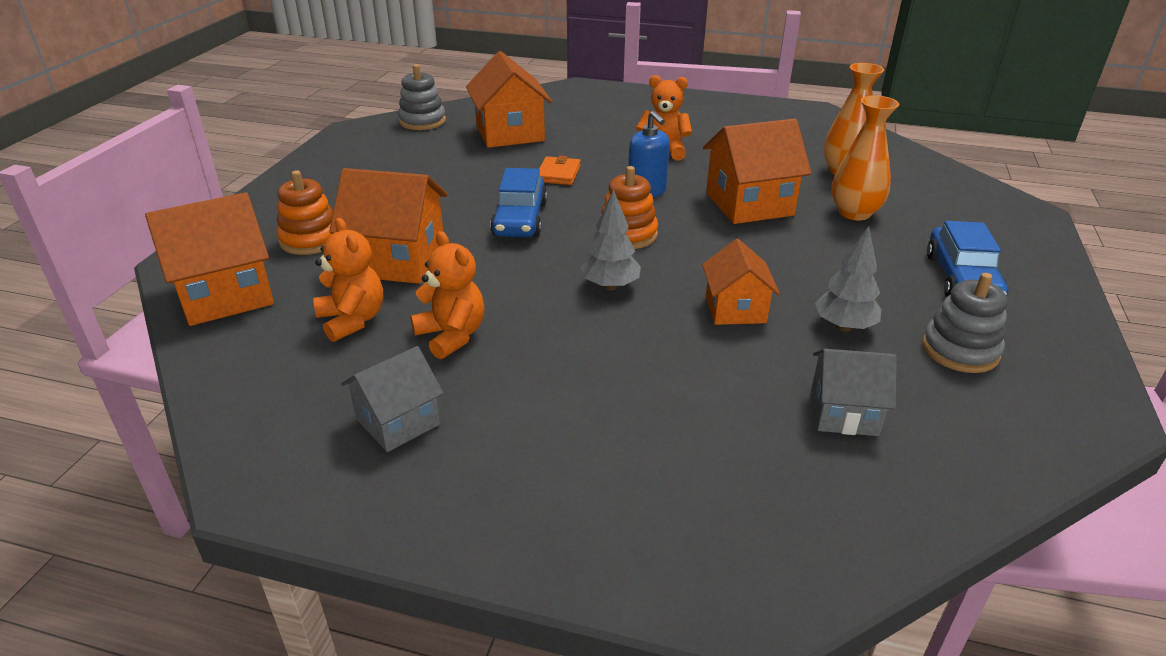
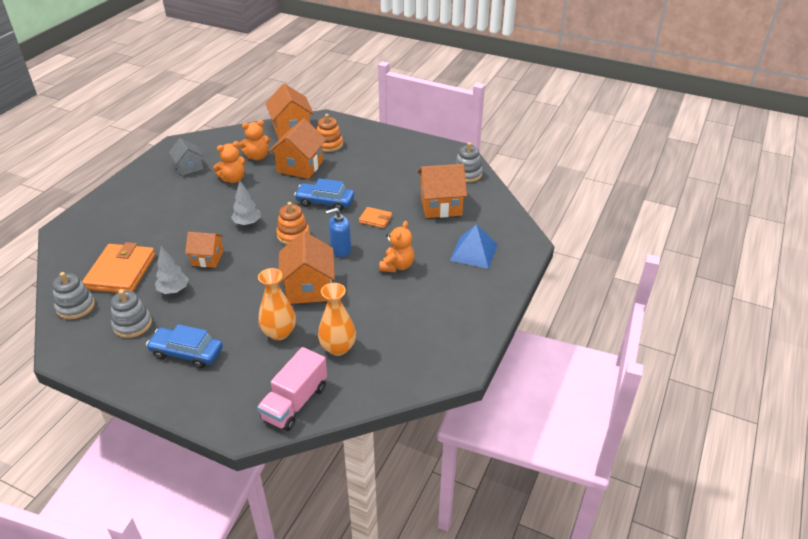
camera: 100 degrees right, 5 degrees up
grey house [811,349,897,436] -> orange wallet [82,242,155,293]
none -> grey stacking toy [52,272,95,320]
none -> pink truck [257,347,327,431]
none -> blue pyramid [450,224,498,269]

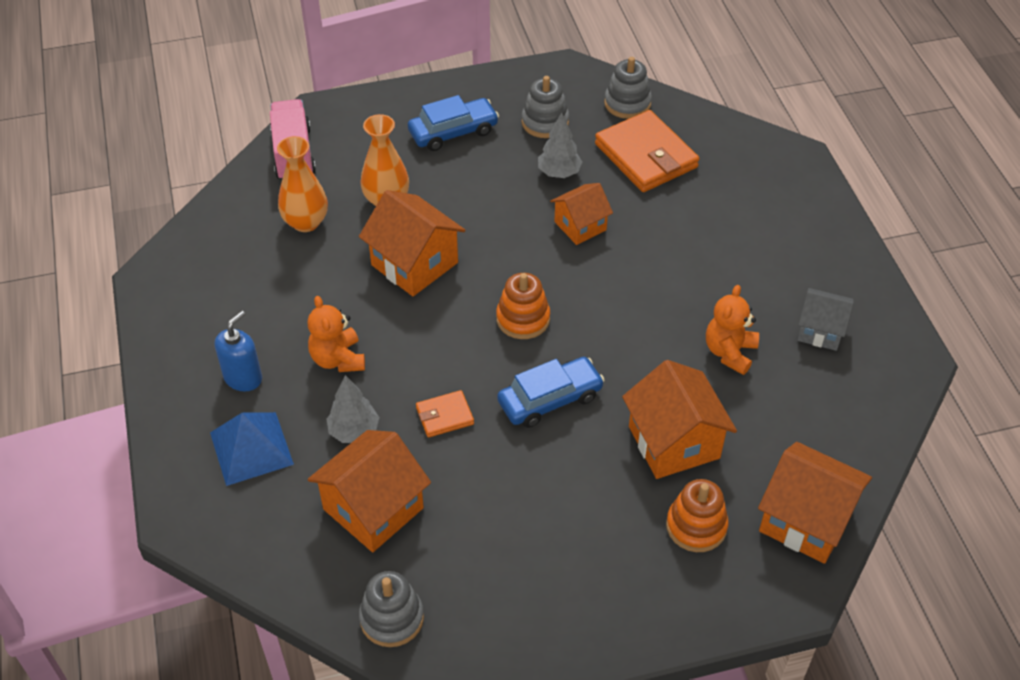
camera: 140 degrees right, 10 degrees up
grey tree [231,181,261,226] -> grey tree moved to [327,375,379,443]
orange teddy bear [239,120,271,160] -> none
blue soap dispenser [325,208,351,257] -> blue soap dispenser moved to [215,311,262,391]

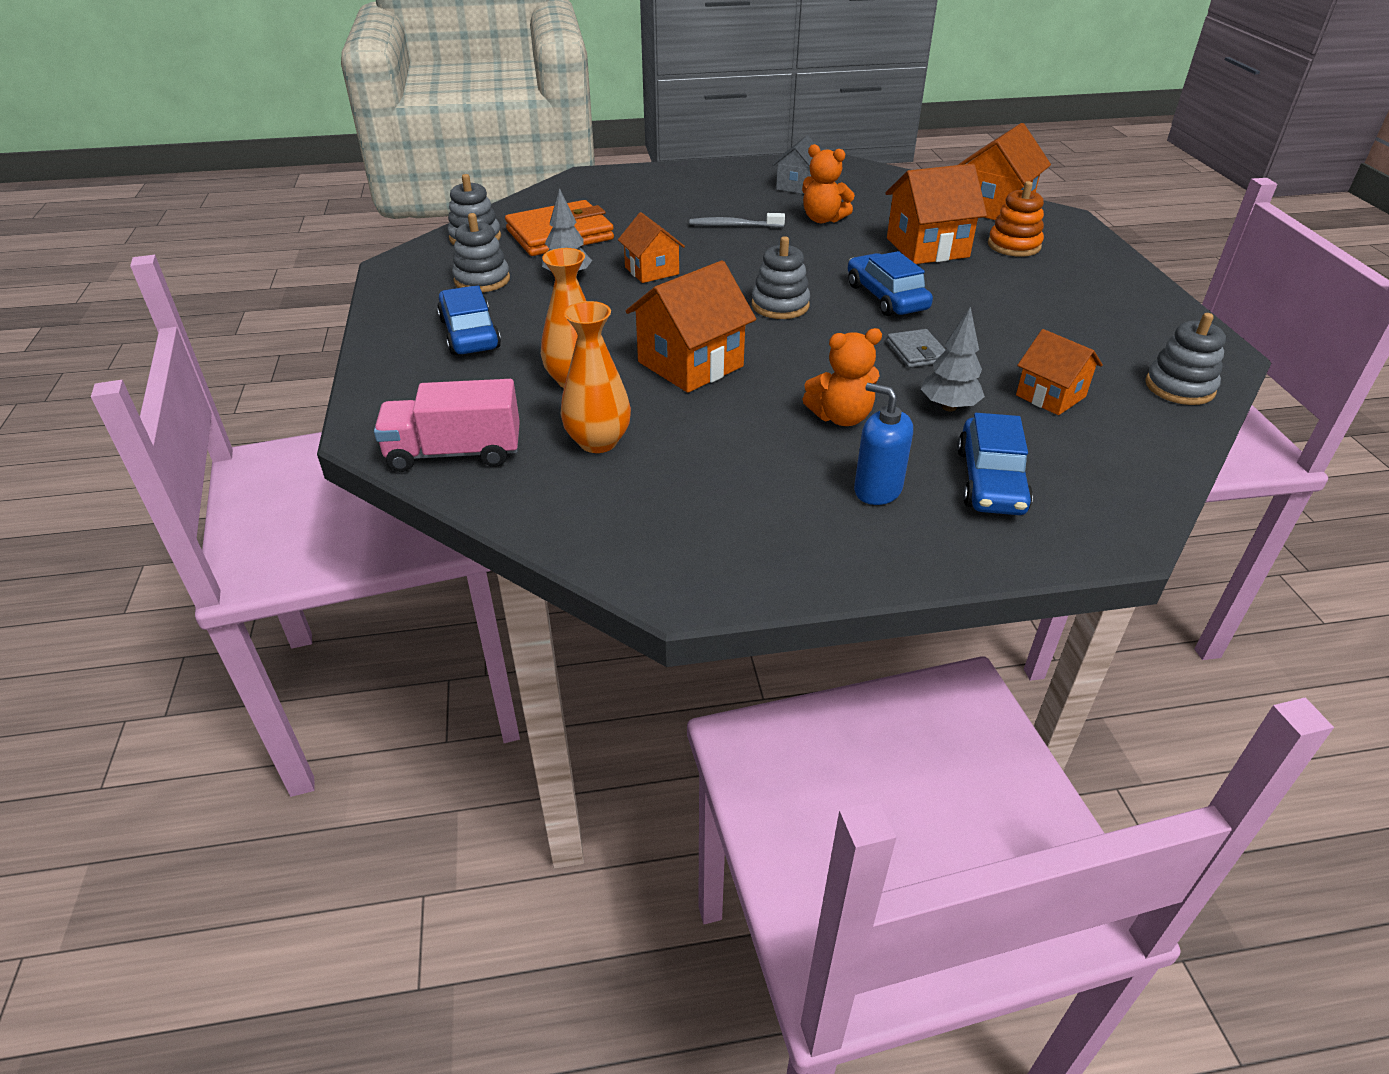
camera: 85 degrees left, 10 degrees down
blue pyramid [210,412,294,486] -> blue car [957,413,1033,515]
orange house [308,430,431,552] -> orange house [1016,329,1103,415], size x0.63
orange wallet [416,390,474,437] -> grey wallet [887,329,945,368]
orange stacking toy [496,273,550,339] -> grey stacking toy [752,236,810,319]
none -> grey toothbrush [690,213,785,227]

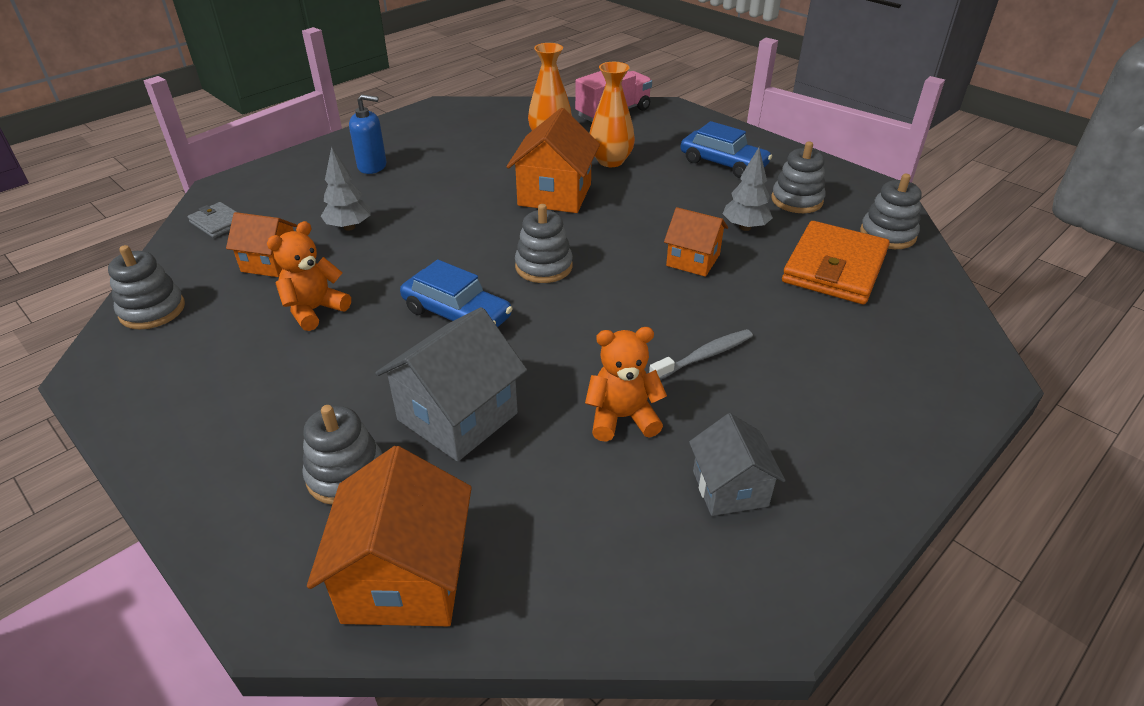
camera: 145 degrees right, 0 degrees up
orange teddy bear [802,328,882,426] -> orange teddy bear moved to [267,221,351,331]
orange house [886,164,987,264] -> grey house [375,307,527,462]
grey wallet [887,329,945,368] -> grey wallet moved to [187,202,236,238]
blue car [957,413,1033,515] -> none
orange stacking toy [988,181,1044,257] -> grey stacking toy [302,405,382,505]

